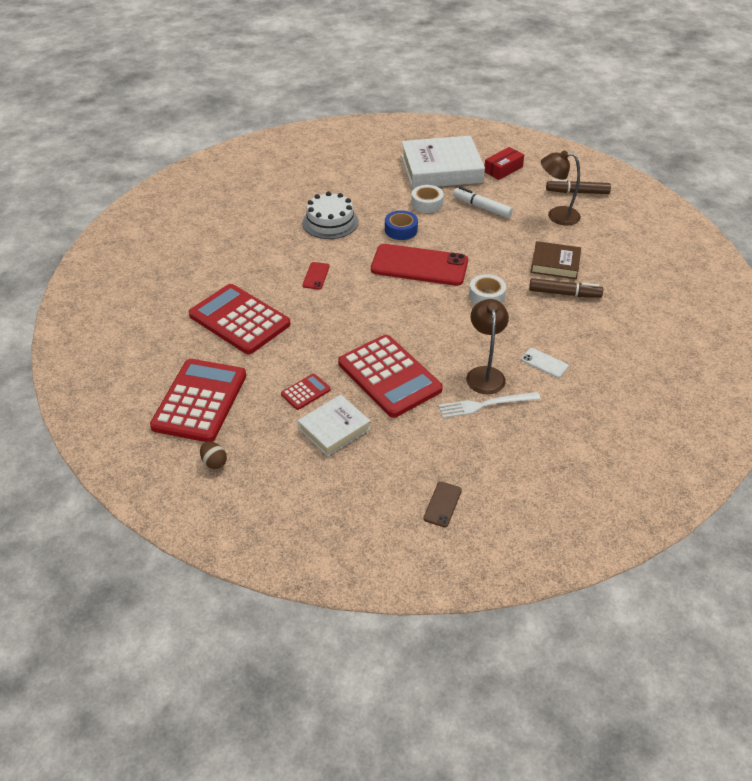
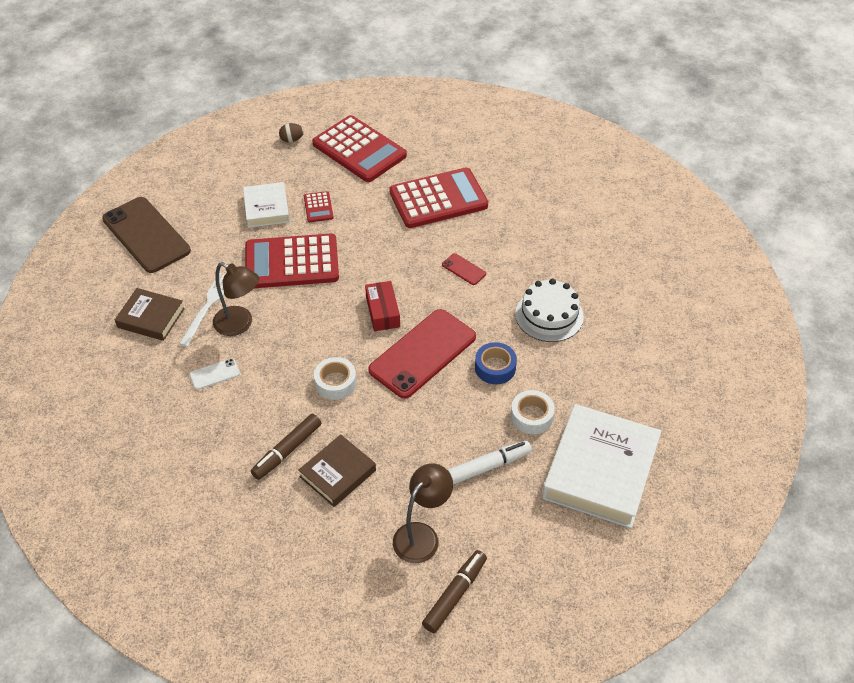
camera: 120 degrees right, 5 degrees up
brown phone [423,482,462,527] -> brown phone [102,197,191,273], size x2.37
red box [485,147,524,180] -> red box moved to [365,281,400,331]
none -> brown book [115,288,185,341]

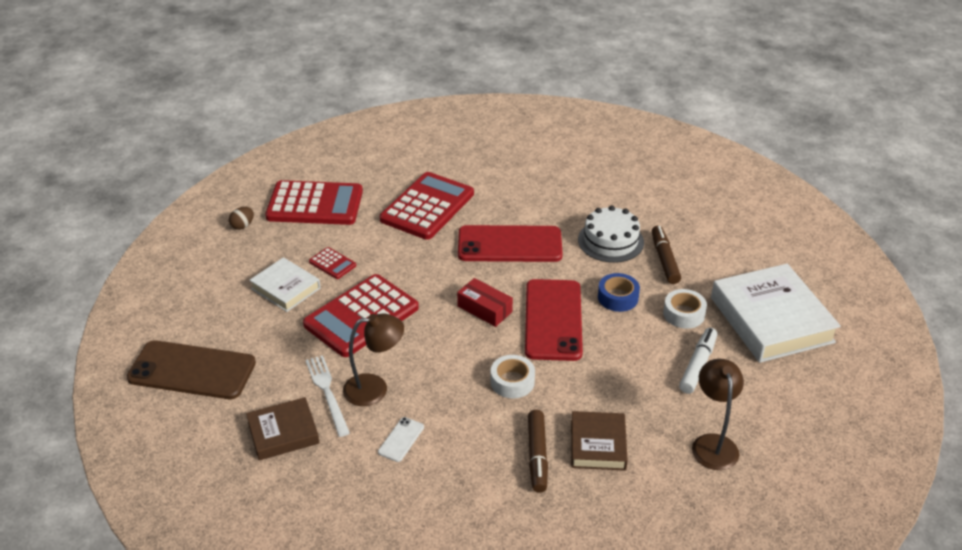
camera: 40 degrees left, 10 degrees down
brown marker [422,550,487,633] -> brown marker moved to [652,226,681,284]
red phone [442,253,486,285] -> red phone [458,225,563,262], size x2.37

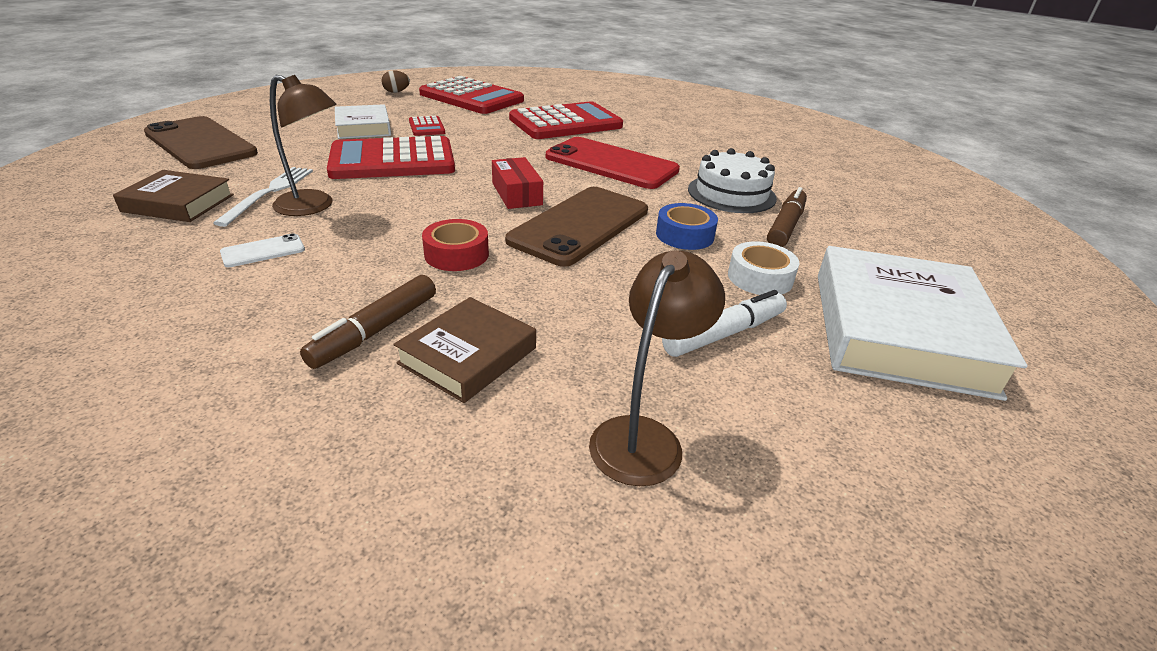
camera: 30 degrees right, 5 degrees down
white tape [491,355,535,399] -> red tape [422,219,489,271]
red phone [525,279,583,361] -> brown phone [505,187,648,267]

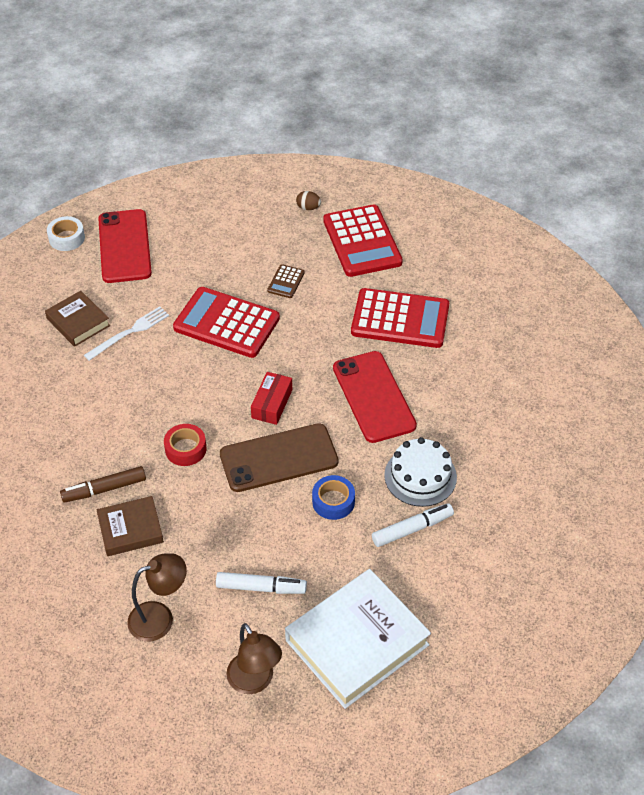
camera: 40 degrees right, 15 degrees up
brown phone [144,116,258,169] -> red phone [98,209,152,283]
white phone [220,233,305,267] -> none
brown lamp [270,75,337,216] -> brown lamp moved to [226,623,282,694]
white book [335,104,391,139] -> none
red calculator [409,116,445,136] -> brown calculator [267,264,305,298]
white tape [728,241,799,295] -> white tape moved to [47,216,85,251]
brown marker [767,187,807,247] -> white marker [372,503,454,547]

